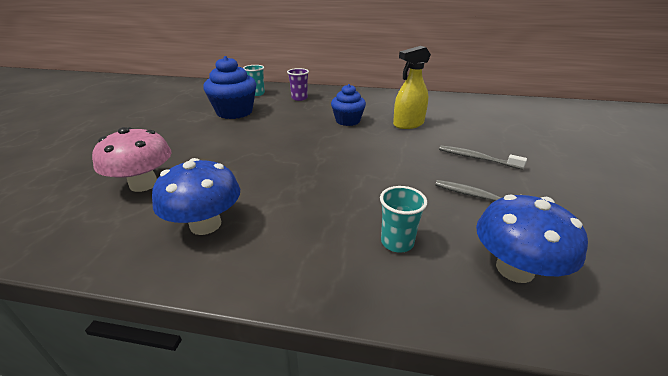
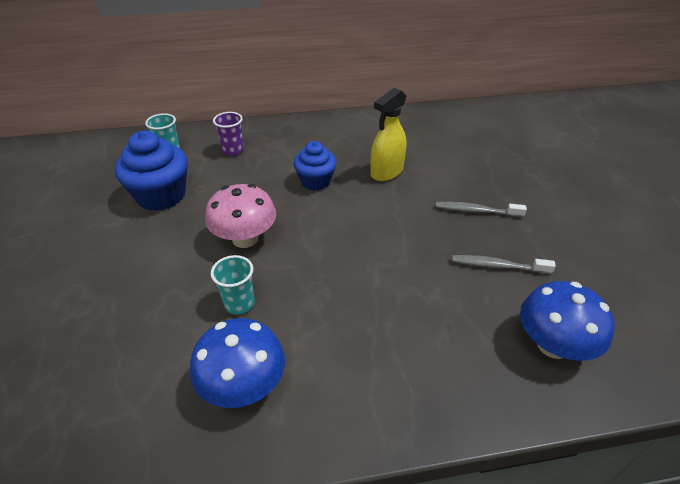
camera: 20 degrees left, 10 degrees up
pink mushroom [92,127,172,192] -> pink mushroom moved to [205,184,276,248]
turquoise cup [380,186,427,253] -> turquoise cup moved to [211,255,255,315]

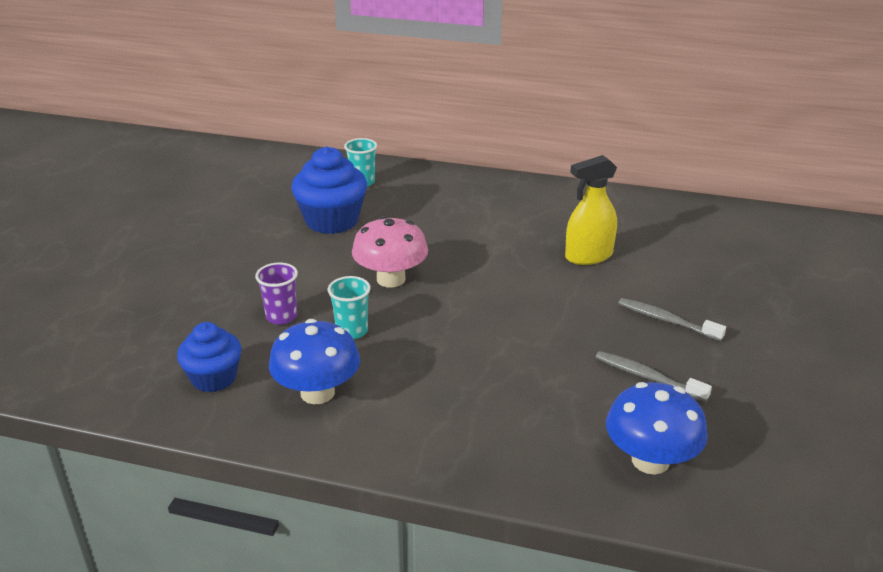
camera: 25 degrees right, 10 degrees down
purple cup [213,112,244,156] -> purple cup moved to [255,262,298,325]
blue cupcake [293,141,337,191] -> blue cupcake moved to [177,322,241,392]

